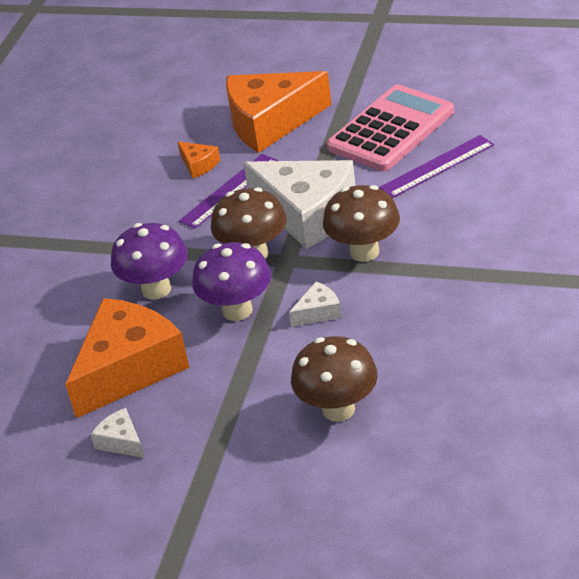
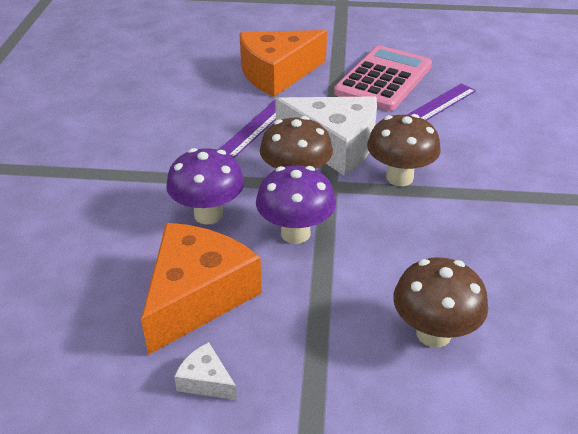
camera: 15 degrees left, 0 degrees up
orange cheese [178,142,220,179] -> none
white cheese [289,282,342,327] -> none

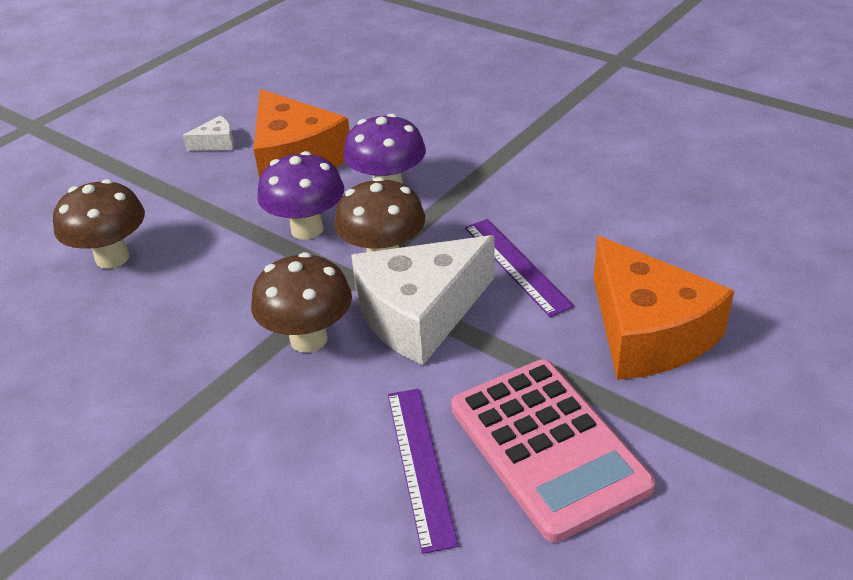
camera: 125 degrees right, 0 degrees up
orange cheese [239,30,327,97] -> orange cheese turned 150 degrees clockwise [594,236,734,380]

